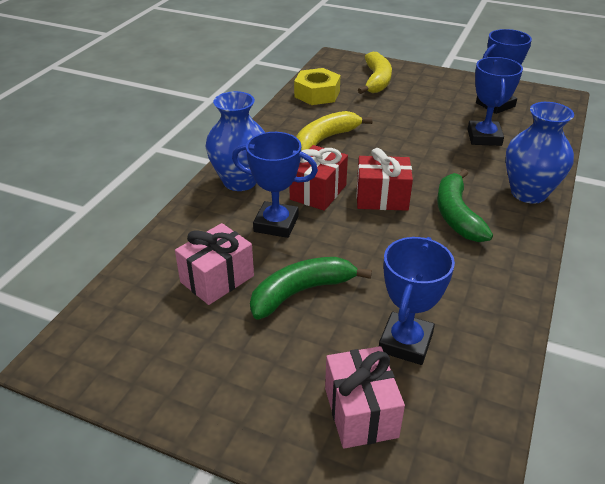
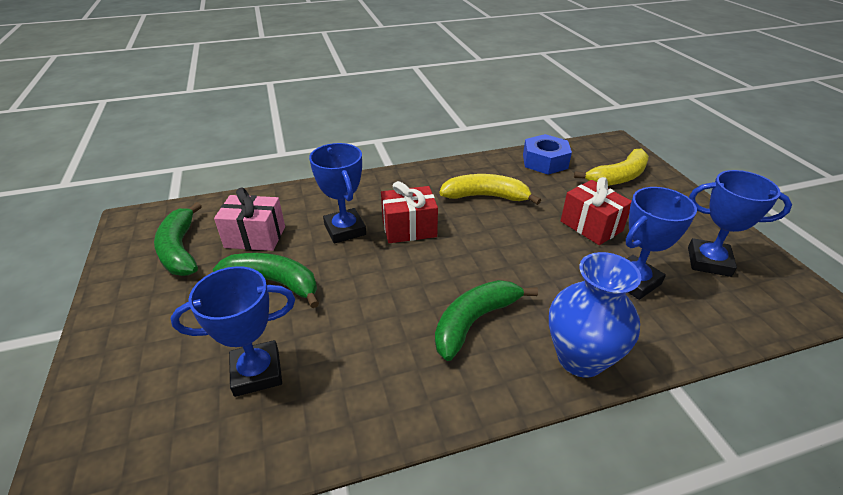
camera: 50 degrees right, 0 degrees up
blue vase [205,91,265,191] -> none
yellow nut [294,68,341,105] -> blue nut [523,134,572,174]
pink gift [325,346,405,449] -> none
red gift [356,148,413,211] -> red gift moved to [561,177,631,245]
none -> green banana [154,202,202,276]

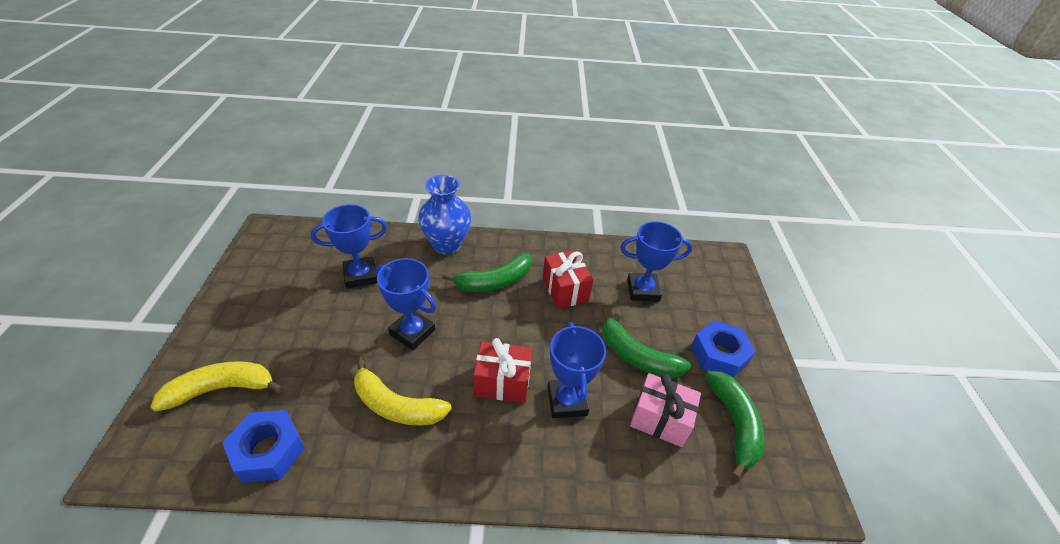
camera: 165 degrees left, 5 degrees up
red gift [561,177,631,245] -> red gift moved to [543,250,593,309]
blue trophy [688,170,792,277] -> blue trophy moved to [376,258,436,350]
none -> blue nut [691,320,756,378]

